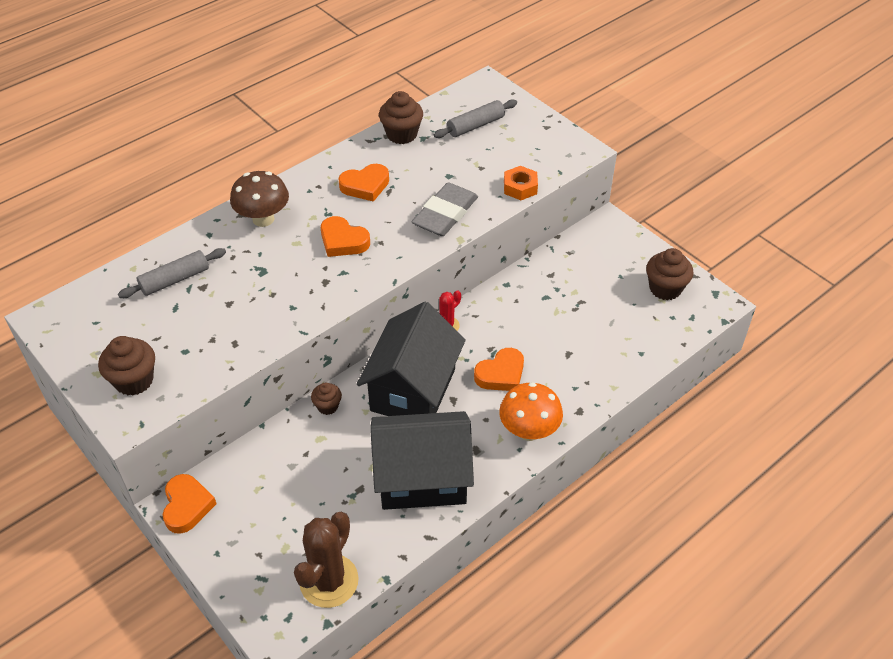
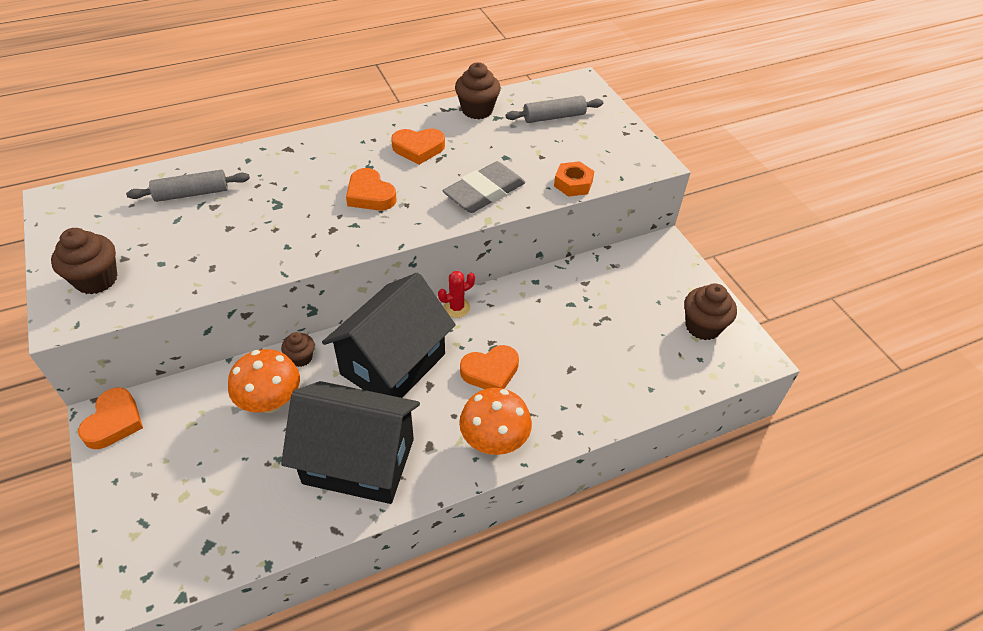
camera: 15 degrees right, 0 degrees up
brown mushroom [230,171,289,227] -> none
brown cactus [294,512,359,608] -> none
none -> orange mushroom [228,349,300,413]

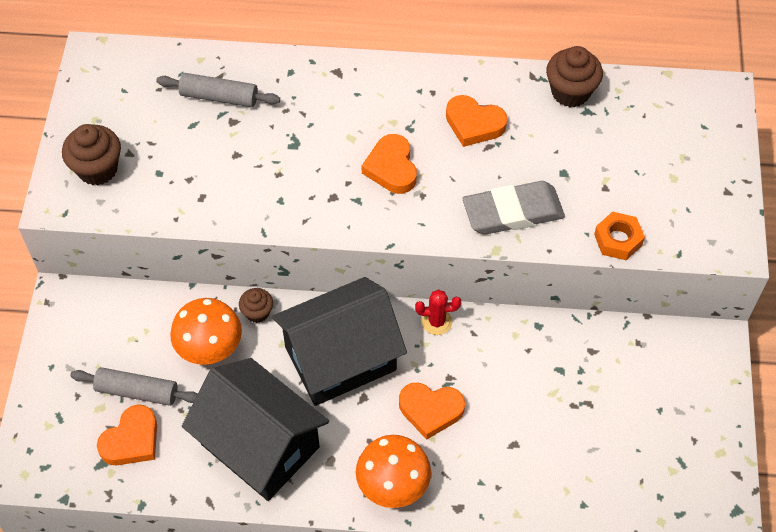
camera: 30 degrees right, 10 degrees up
orange heart [78,388,143,449] -> orange heart moved to [97,405,157,465]
grey rolling pin [506,96,603,123] -> grey rolling pin moved to [70,367,197,406]
brown cupcake [684,283,737,340] -> none

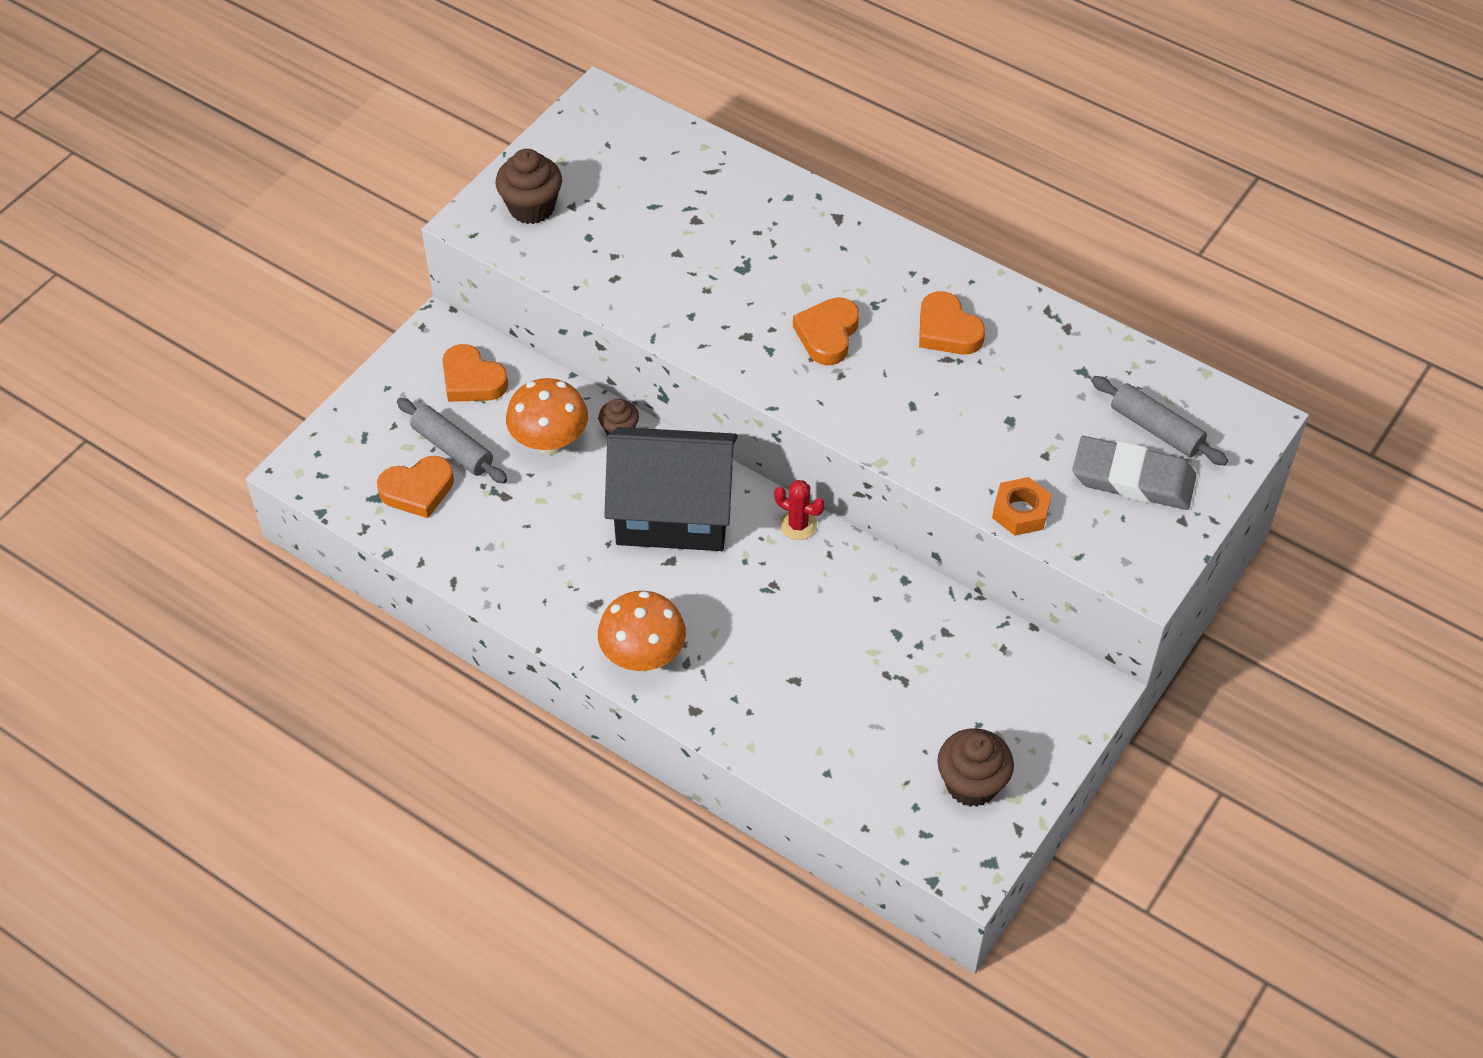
camera: 30 degrees right, 5 degrees down
grey rolling pin [156,73,280,107] -> grey rolling pin moved to [1091,376,1228,466]
black house [182,358,329,501] -> none
orange heart [399,383,465,440] -> orange heart moved to [442,344,508,402]
grey eraser [463,181,565,235] -> grey eraser moved to [1072,436,1197,510]
brown cupcake [546,46,603,107] -> brown cupcake moved to [937,728,1014,807]

